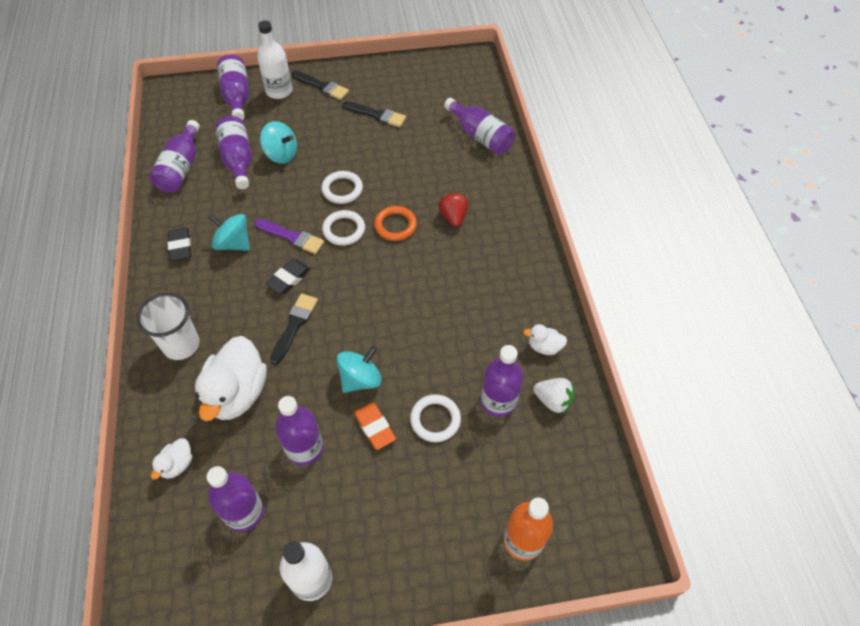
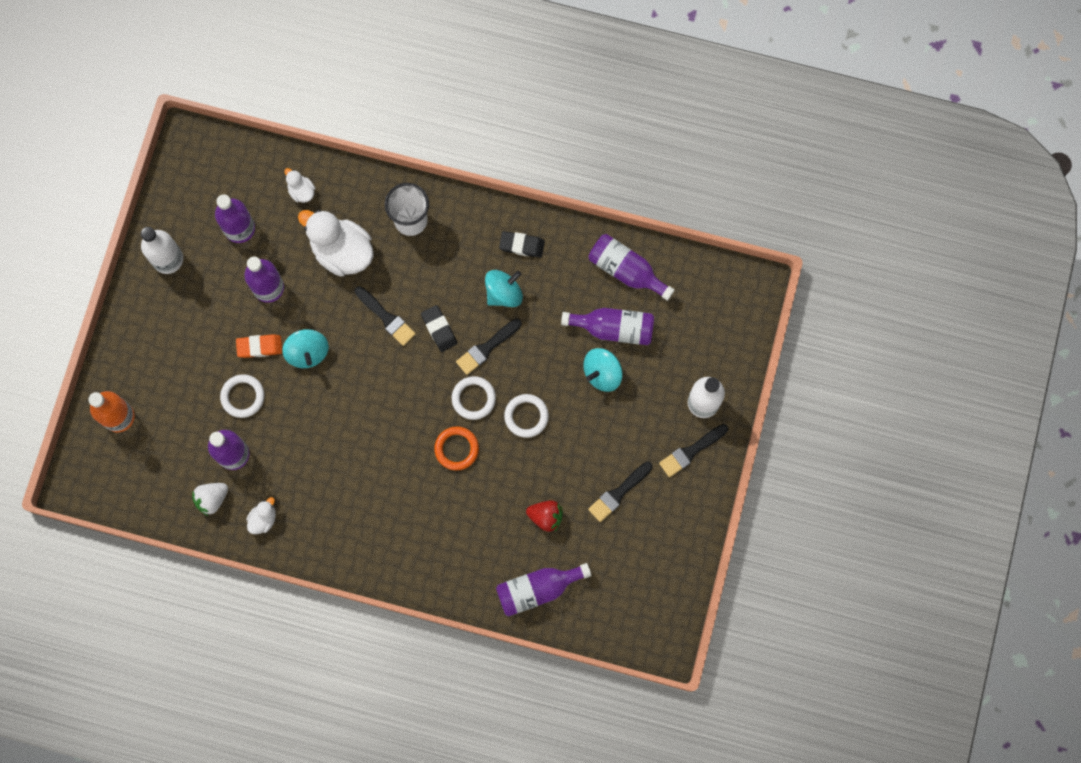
camera: 115 degrees right, 20 degrees up
purple bottle [217,54,249,120] -> none
purple brush [255,219,324,254] -> black brush [456,318,522,375]
red strawberry [438,192,468,227] -> red strawberry moved to [526,500,563,532]

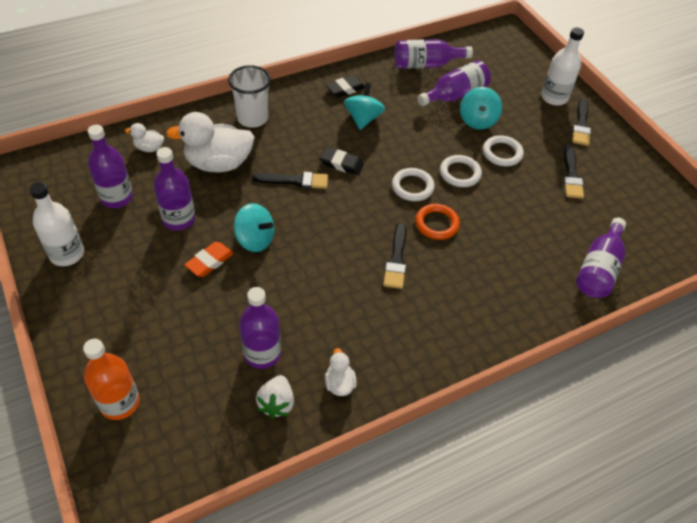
camera: 45 degrees left, 25 degrees down
white ring [220,374,265,418] -> white ring moved to [483,135,524,166]
black brush [456,318,522,375] -> black brush moved to [383,223,406,289]
red strawberry [526,500,563,532] -> none

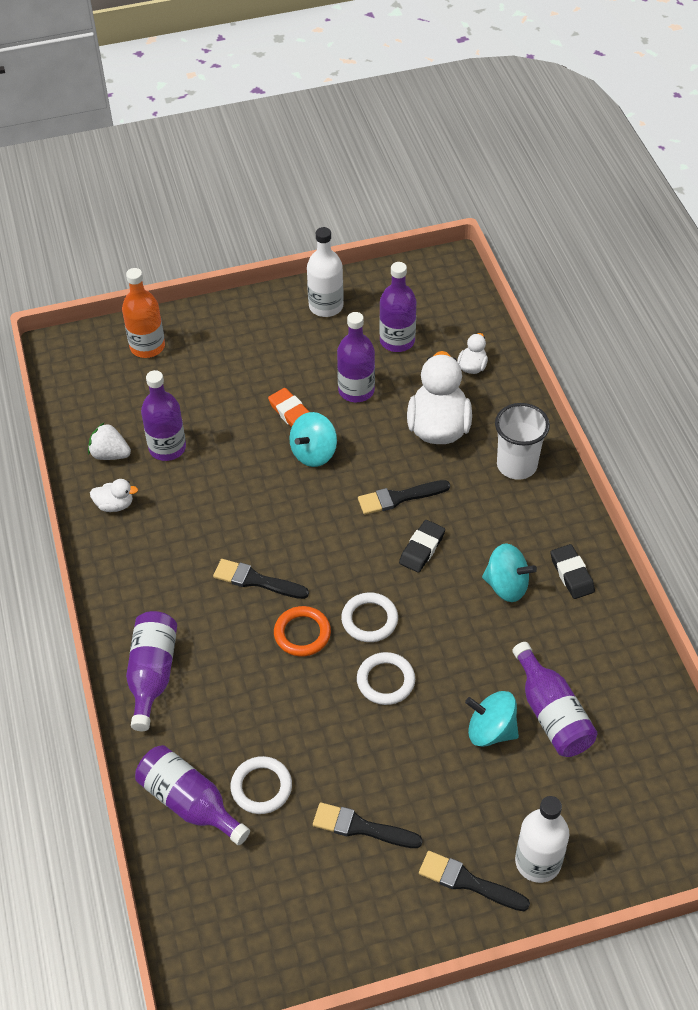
camera: 105 degrees right, 0 degrees up
black brush [252,172,328,189] -> black brush turned 60 degrees clockwise [358,480,450,515]
purple bottle [394,39,473,69] -> purple bottle moved to [126,611,177,731]
white ring [483,135,524,166] -> white ring moved to [231,756,292,814]

